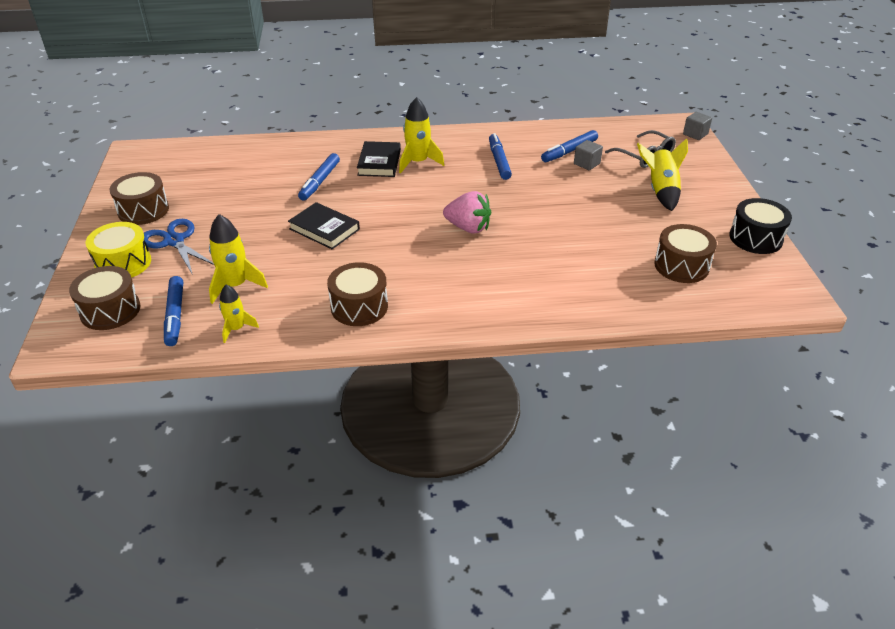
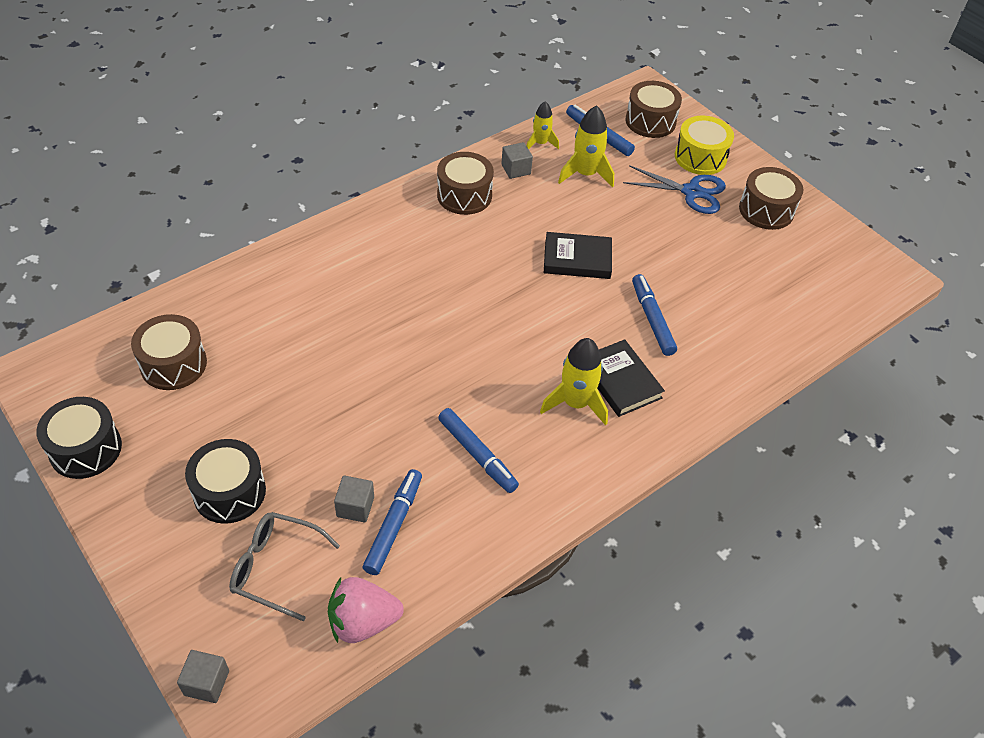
camera: 145 degrees right, 10 degrees up
pink strawberry [443,191,491,234] -> pink strawberry moved to [328,577,404,643]
yellow rocket [637,138,688,211] -> black drum [185,439,266,524]
none -> grey cube [501,142,533,179]

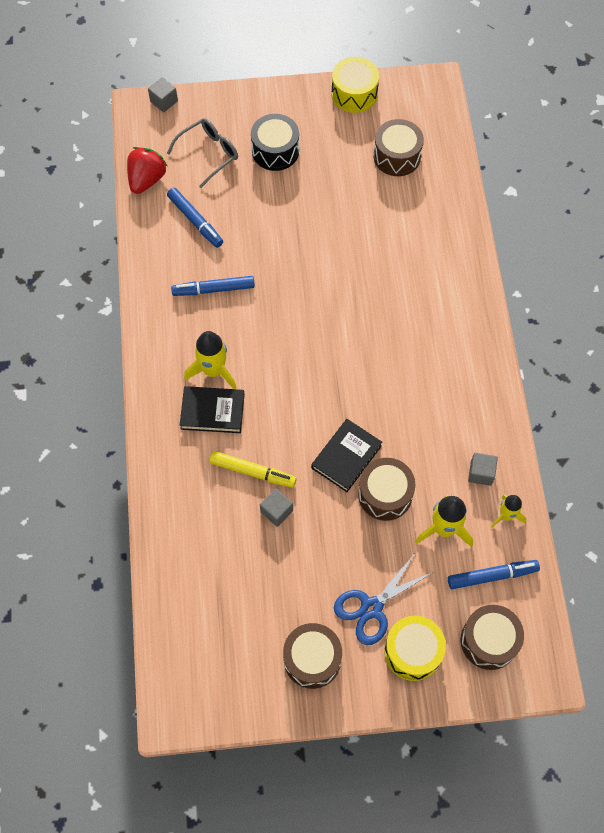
camera: 125 degrees right, 15 degrees up
black drum [36,397,122,479] -> yellow drum [331,57,379,113]
pink strawberry [328,577,404,643] -> red strawberry [127,147,167,194]
grey cube [334,476,374,523] -> grey cube moved to [260,489,293,527]
brown drum [437,152,494,215] -> brown drum moved to [358,458,416,521]
blue marker [632,274,677,356] -> yellow marker [210,451,297,488]

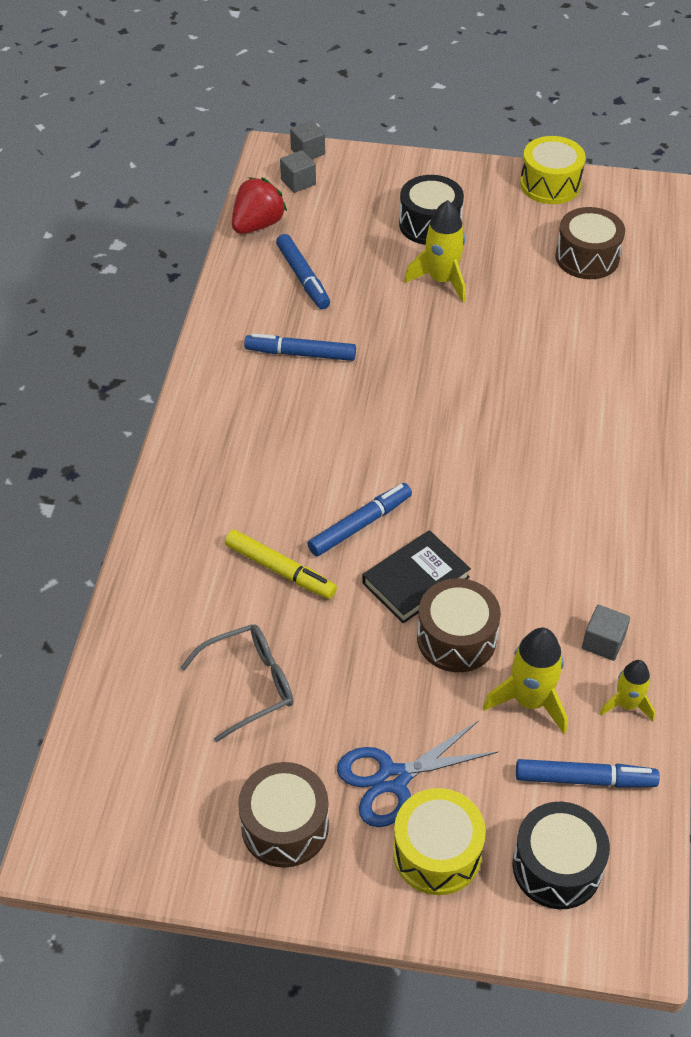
camera: 15 degrees right, 15 degrees down
grey glasses [167,118,238,188] -> grey glasses moved to [180,624,293,743]
black book [179,386,245,433] -> none
yellow rocket [184,331,237,389] -> yellow rocket moved to [404,200,466,303]
grey cube [260,489,293,527] -> grey cube moved to [280,150,316,193]
brown drum [461,605,524,670] -> black drum [512,802,610,909]
none -> blue marker [307,483,412,557]

